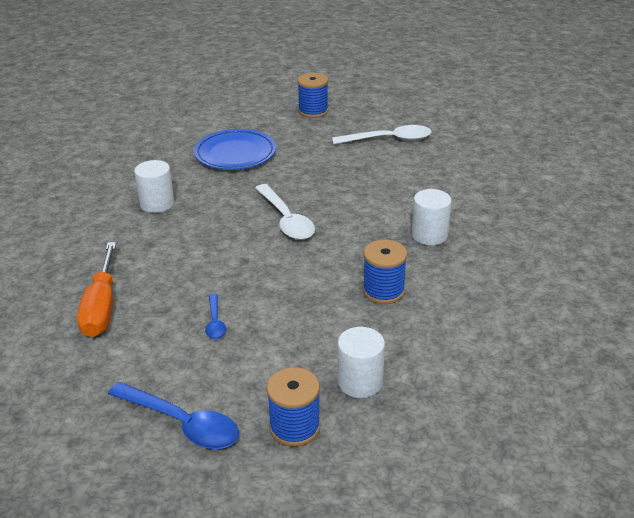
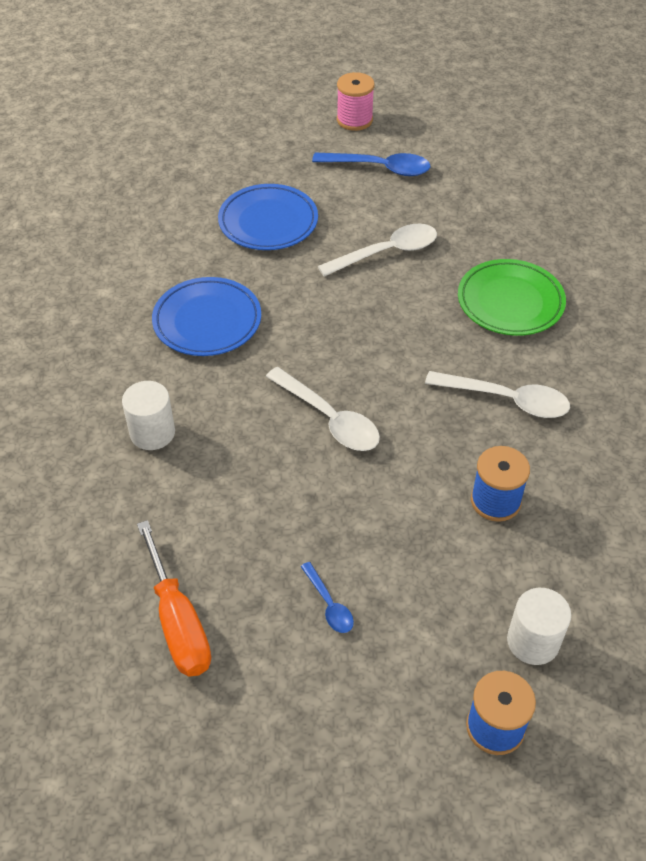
camera: 20 degrees left, 15 degrees up
blue spoon [108,382,239,449] -> blue spoon moved to [312,153,430,176]
blue spool [297,73,328,118] -> blue plate [218,184,318,250]
white cylinder [411,189,452,245] -> white spoon [425,371,570,418]
none -> pink spool [337,72,375,131]
none -> green plate [458,259,566,336]

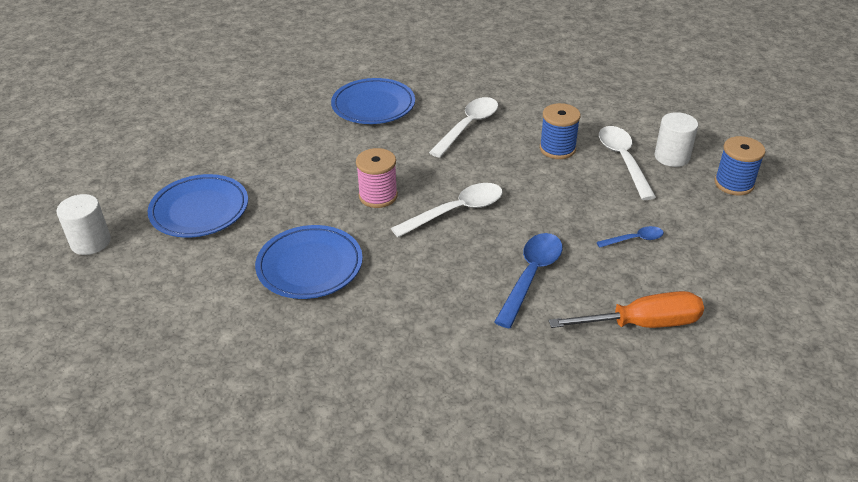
camera: 75 degrees left, 10 degrees down
white cylinder [122,381,175,450] -> white cylinder moved to [56,194,111,255]
blue spoon [312,153,430,176] -> blue spoon moved to [494,233,563,328]
white spoon [318,224,437,276] -> white spoon moved to [599,126,656,200]
pink spool [337,72,375,131] -> pink spool moved to [356,148,398,208]
green plate [458,259,566,336] -> blue plate [331,78,415,124]

